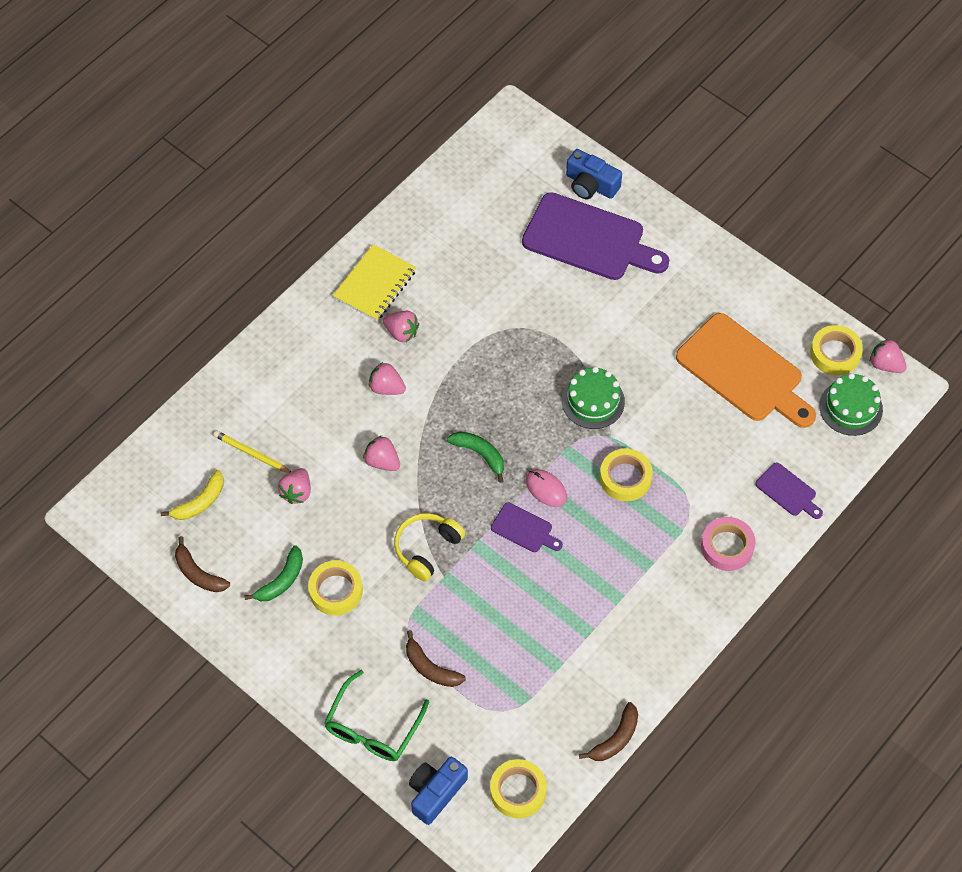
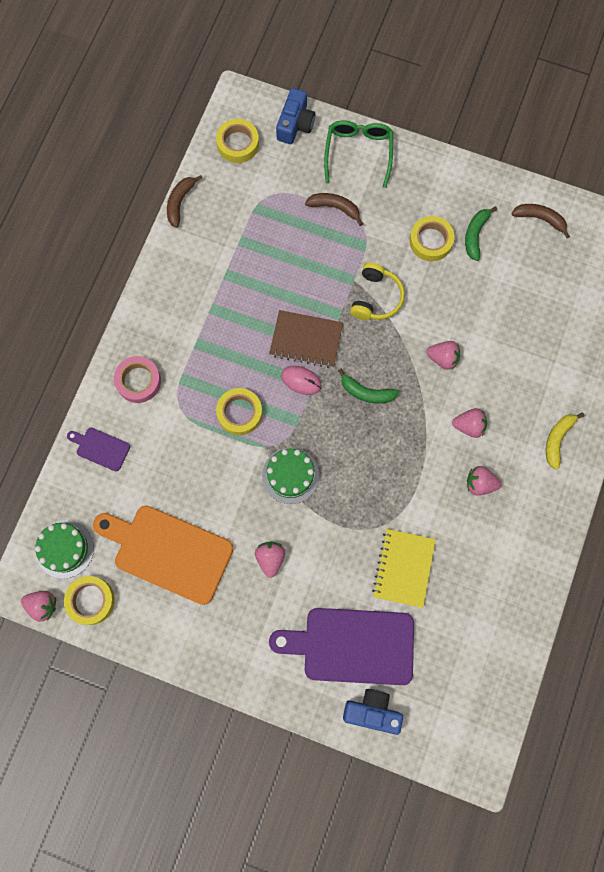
camera: 160 degrees right, 15 degrees up
yellow banana [161,470,224,520] -> yellow banana moved to [546,412,584,470]
yellow pencil [213,431,291,473] -> none
pink strawberry [278,468,311,504] -> pink strawberry moved to [255,542,285,578]
yellow notebook [333,244,417,321] -> yellow notebook moved to [372,529,436,608]
purple cutting board [491,503,563,552] -> brown notebook [269,310,343,368]

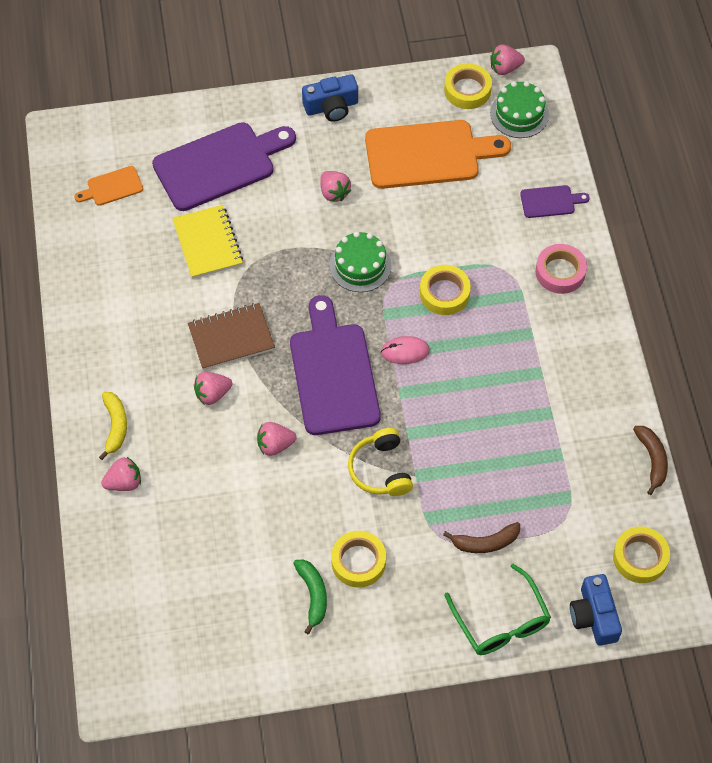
camera: 150 degrees right, 15 degrees down
brown notebook [269,310,343,368] -> brown notebook moved to [188,303,275,370]
green banana [338,369,399,403] -> purple cutting board [290,295,381,435]
blue camera [343,689,403,735] -> blue camera moved to [302,75,358,122]
pink strawberry [467,466,502,496] -> pink strawberry moved to [101,457,141,491]
brown banana [511,204,570,238] -> none
none -> orange cutting board [74,166,143,206]

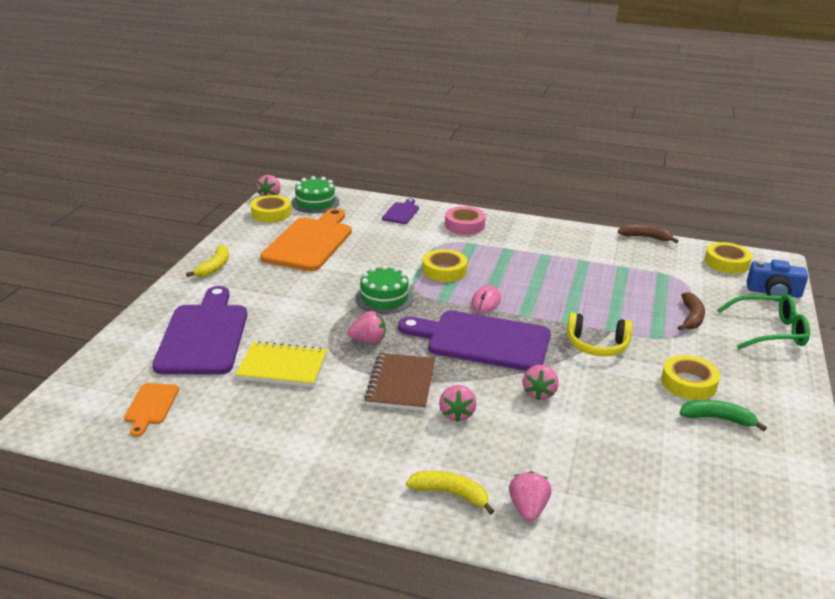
camera: 65 degrees left, 30 degrees down
blue camera [302,75,358,122] -> yellow banana [186,245,229,277]
pink strawberry [320,171,351,202] -> pink strawberry moved to [347,311,385,343]

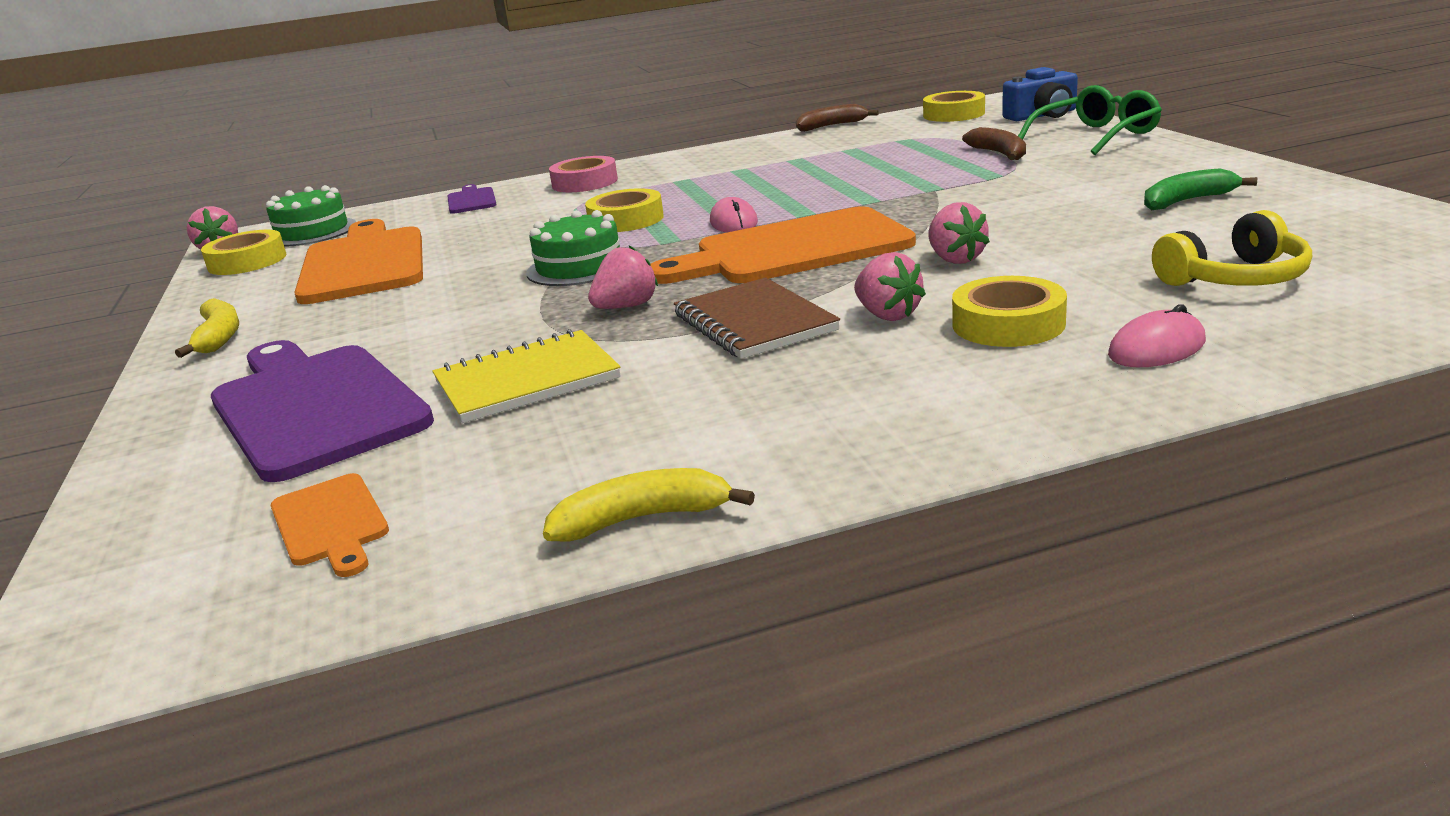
camera: 30 degrees left, 5 degrees down
purple cutting board [398,311,551,371] -> orange cutting board [651,206,916,284]
yellow banana [406,471,494,514] -> yellow banana moved to [543,468,755,542]
pink strawberry [509,471,551,522] -> pink mouse [1108,304,1206,367]
yellow headphones [567,313,633,356] -> yellow headphones moved to [1152,210,1312,286]
yellow tape [661,355,720,400] -> yellow tape moved to [952,276,1067,347]

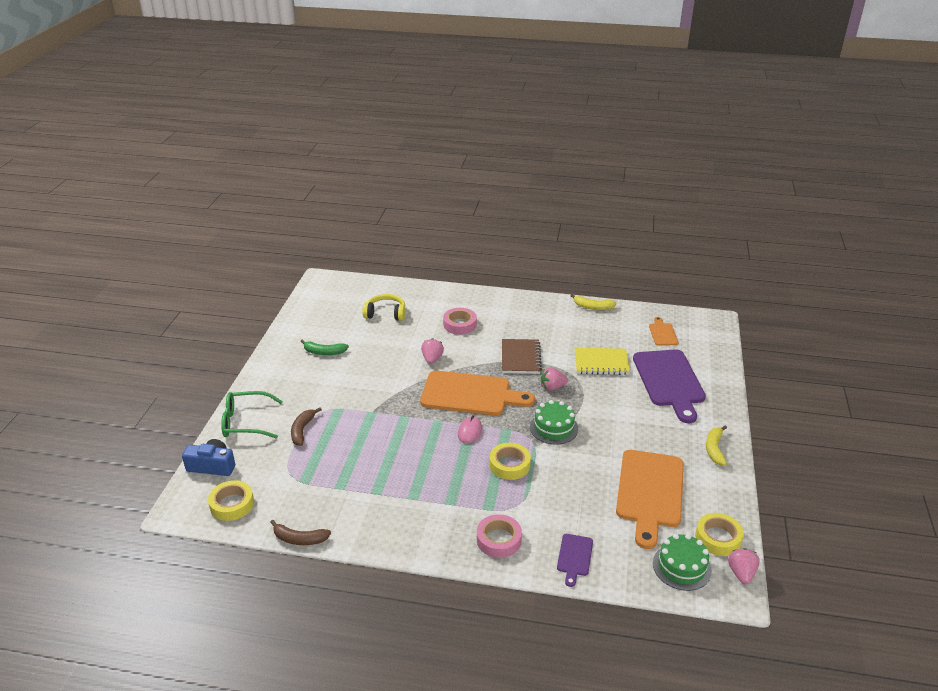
camera: 155 degrees left, 10 degrees up
pink strawberry [854,252,926,321] -> none
yellow tape [952,276,1067,347] -> pink tape [443,308,477,335]
pink mouse [1108,304,1206,367] -> none

